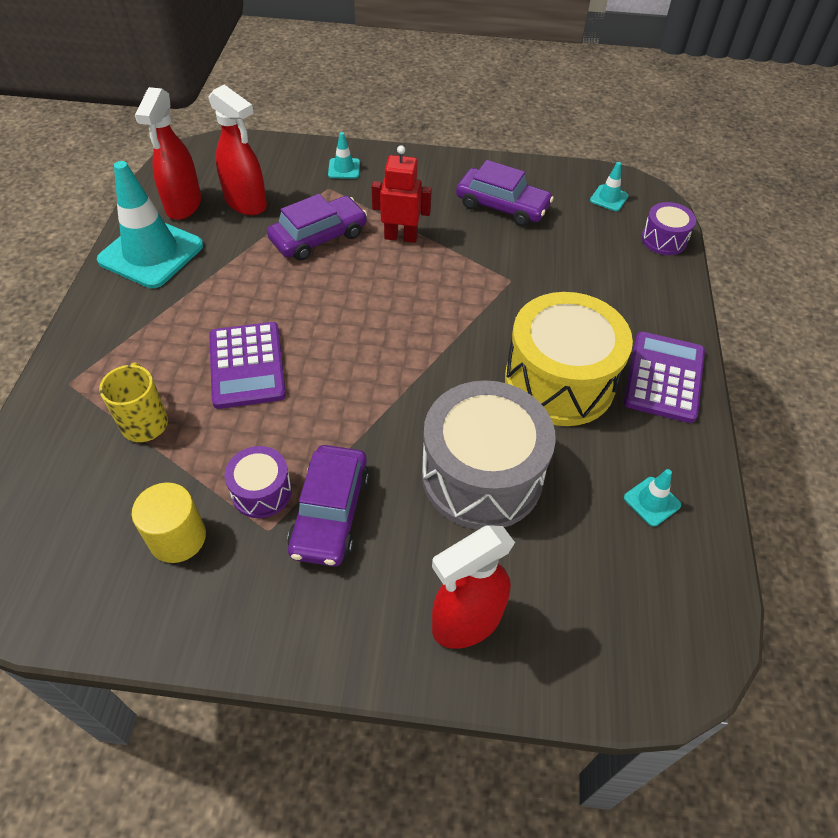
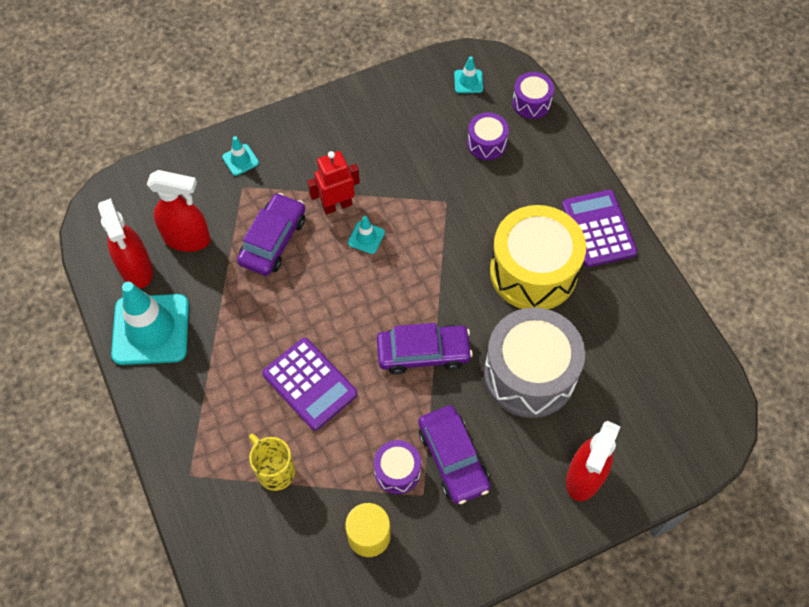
camera: 30 degrees left, 10 degrees up
purple car [456,160,554,226] -> purple car moved to [377,323,473,374]
turquoise traffic cone [624,469,681,527] -> turquoise traffic cone moved to [348,216,385,254]
none -> purple drum [467,112,509,160]

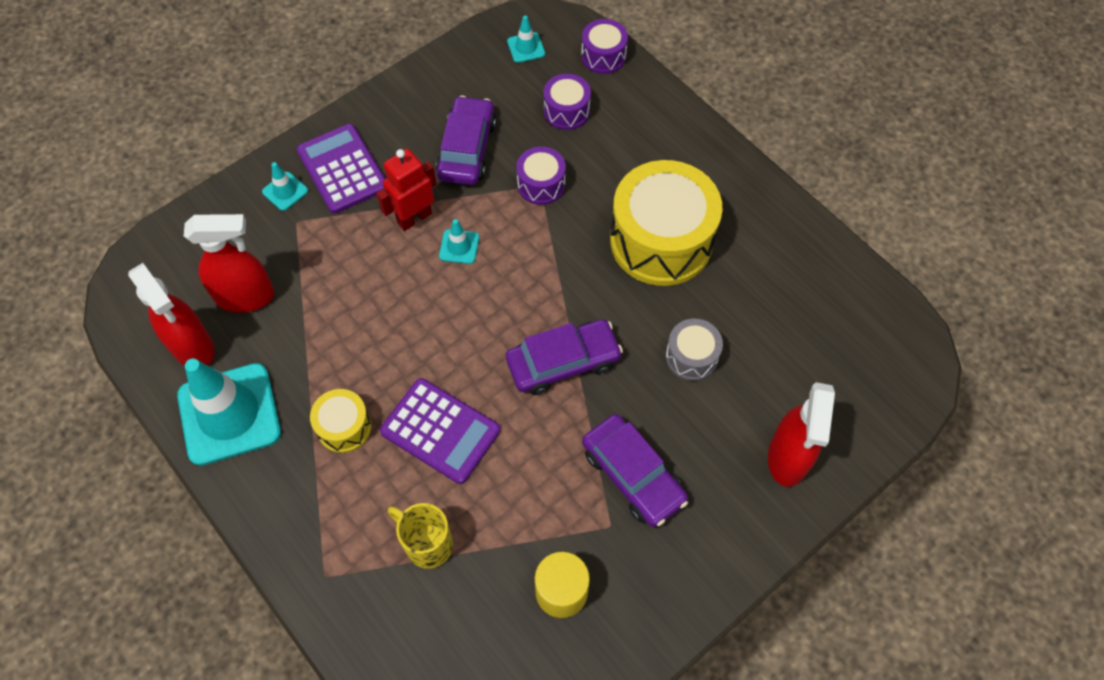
camera: 15 degrees left, 0 degrees up
purple car [237,193,306,276] -> purple car moved to [436,96,496,185]
purple drum [374,440,421,494] -> purple drum moved to [516,147,566,205]
grey drum [484,307,585,418] -> grey drum [666,319,723,381], size x0.48
purple calculator [562,190,637,267] -> purple calculator moved to [297,124,385,214]
none -> yellow drum [310,389,372,453]

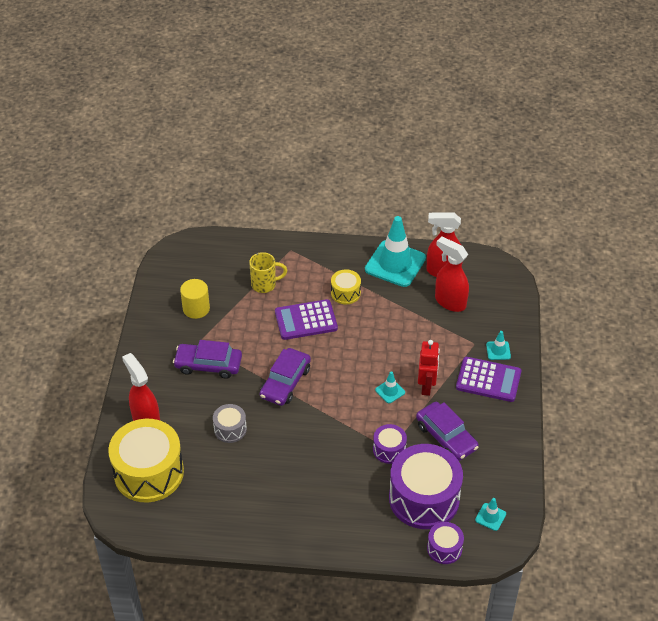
camera: 135 degrees right, 15 degrees down
red spray bottle [184,214,274,313] -> red spray bottle turned 90 degrees clockwise [435,237,469,312]
purple drum [544,74,591,130] -> purple drum [389,444,463,529], size x2.07
yellow drum [610,160,723,286] -> yellow drum moved to [108,419,184,502]

